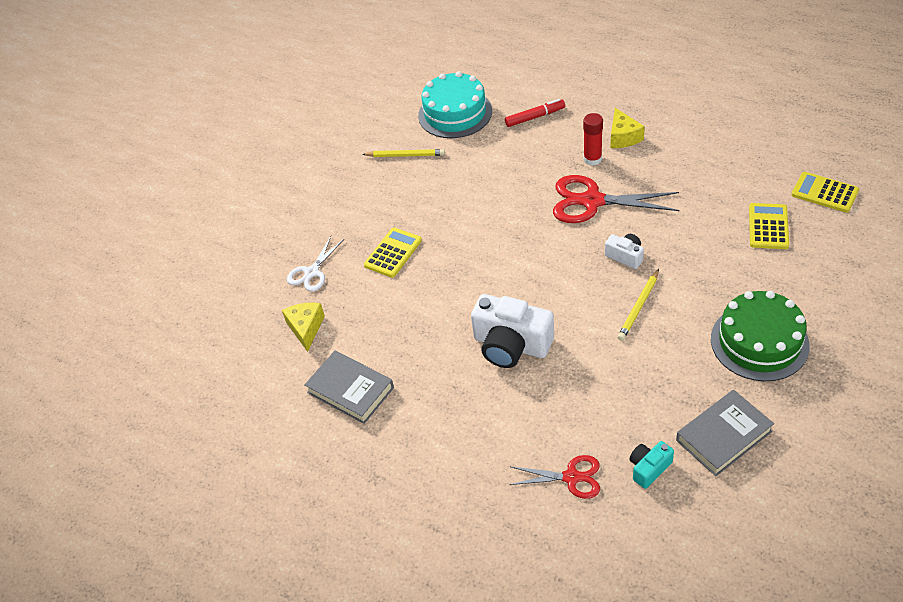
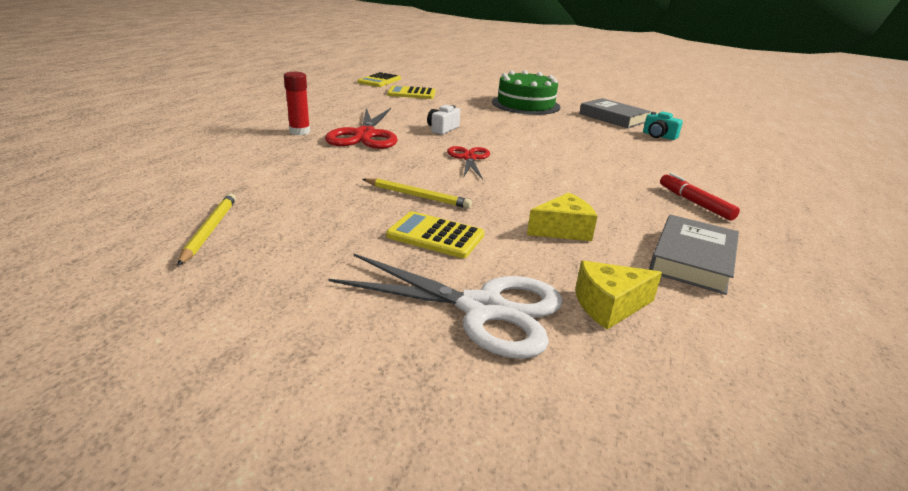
camera: 105 degrees left, 20 degrees down
white scissors [287,236,344,291] -> white scissors [328,253,563,359], size x1.70
turquoise cake [418,71,492,138] -> none
white camera [471,294,554,368] -> none
red marker [505,99,565,127] -> red marker moved to [660,173,740,221]
red scissors [509,455,600,499] -> red scissors moved to [447,146,490,180]
yellow cheese [611,108,645,148] -> yellow cheese moved to [527,193,597,241]
yellow pencil [617,269,659,341] -> yellow pencil moved to [362,178,472,209]

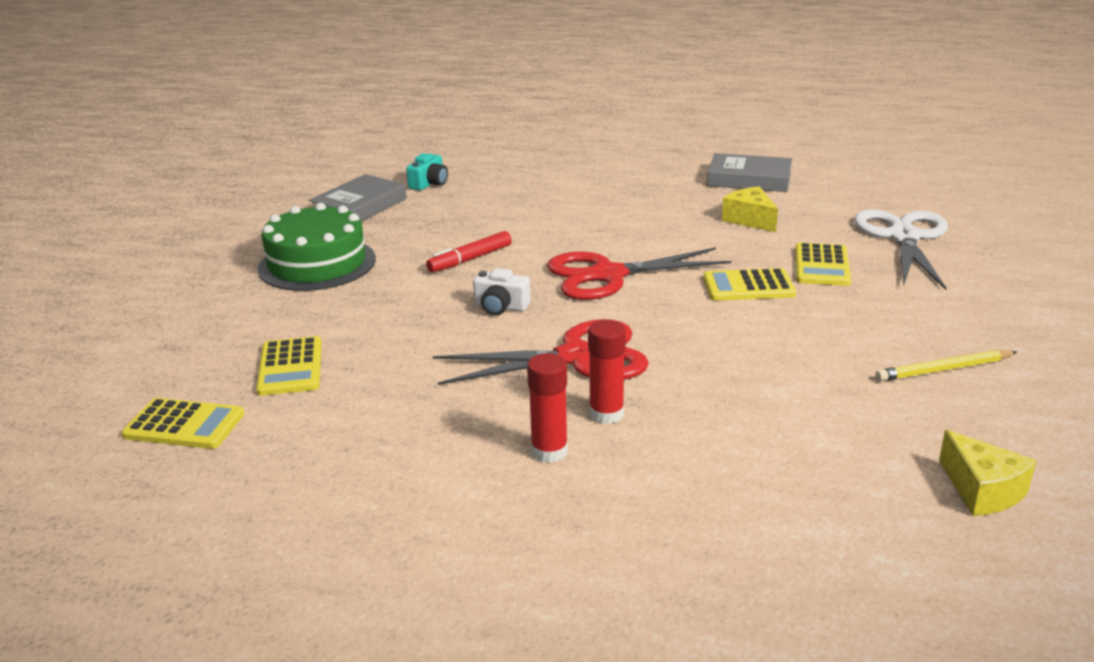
camera: 100 degrees left, 0 degrees up
yellow pencil [362,178,472,209] -> yellow calculator [703,268,796,301]
red scissors [447,146,490,180] -> red scissors [547,247,732,300], size x1.70
yellow cheese [575,261,662,329] -> yellow cheese moved to [939,430,1037,516]
red marker [660,173,740,221] -> red marker moved to [426,231,512,272]
none -> red glue stick [527,353,568,463]

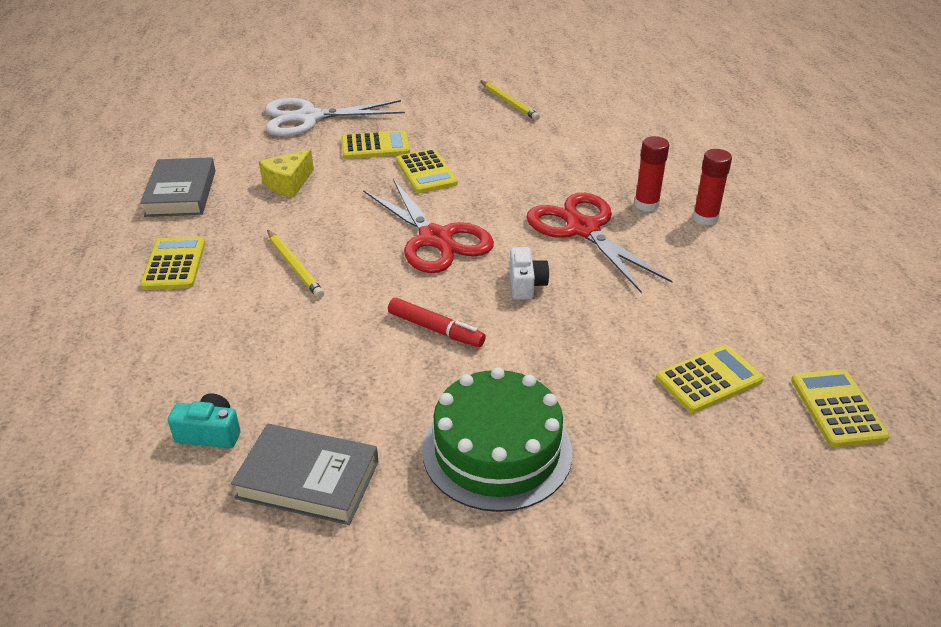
camera: 110 degrees left, 10 degrees up
yellow cheese [939,430,1037,516] -> none
none -> yellow calculator [140,237,206,290]
none -> yellow pencil [267,230,324,298]

